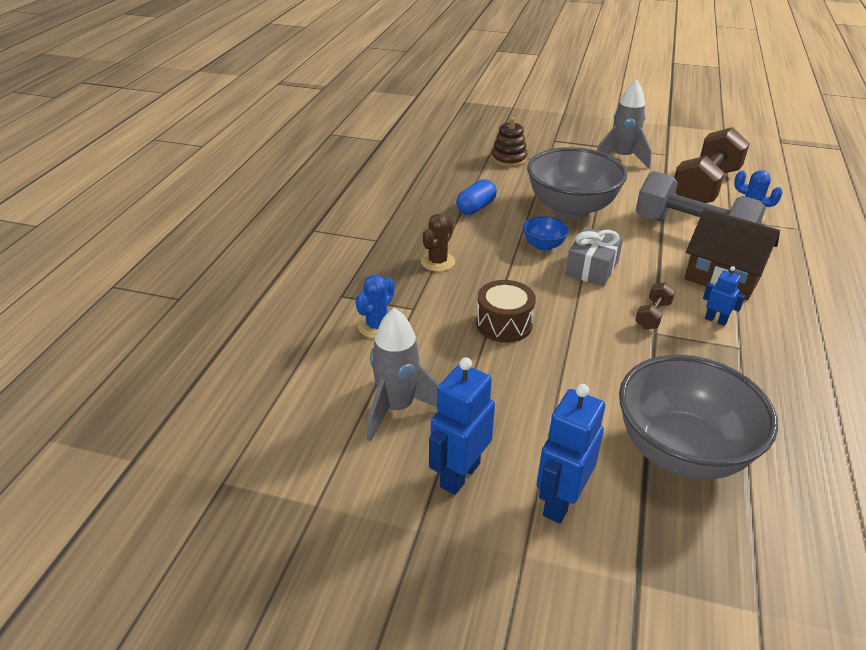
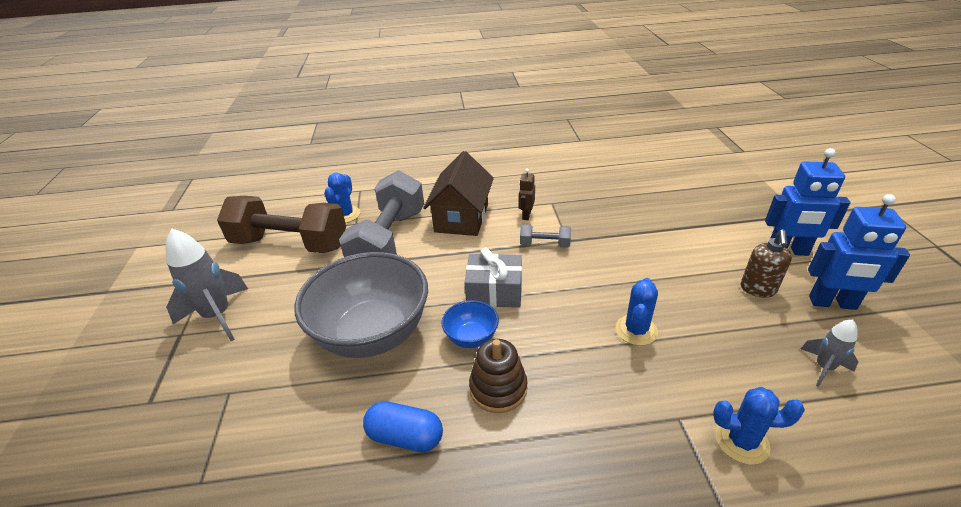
camera: 110 degrees left, 0 degrees up
grey rocket [367,308,439,441] -> grey rocket [801,319,858,387], size x0.54
brown cactus [421,214,455,272] -> none
brown drum [476,280,536,343] -> blue cactus [616,278,658,346]
brown stacking toy [492,117,527,167] -> brown stacking toy moved to [469,339,528,413]
grey bowl [619,355,778,480] -> none
brown dumbbell [635,282,675,330] -> grey dumbbell [520,224,571,248]
blue robot [703,266,745,326] -> brown robot [519,169,535,220]
none -> brown soap dispenser [741,229,792,298]

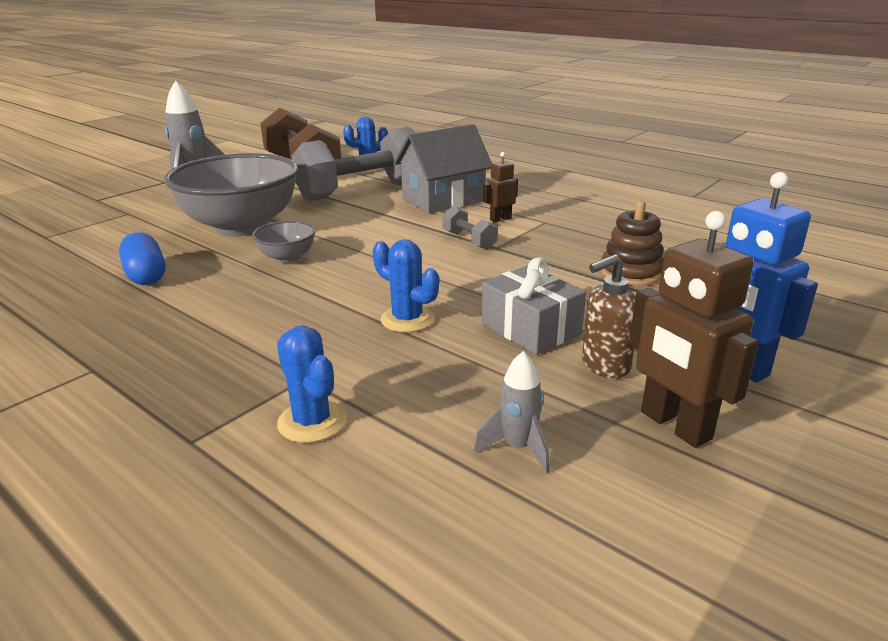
camera: 45 degrees right, 10 degrees down
brown house [423,151,494,236] -> grey house [394,124,492,214]
blue bowl [441,300,499,348] -> grey bowl [252,221,316,263]
grey gift [464,247,522,308] -> grey gift moved to [482,257,586,355]
brown stacking toy [469,339,528,413] -> brown stacking toy moved to [601,200,664,286]
blue cactus [616,278,658,346] -> blue cactus turned 60 degrees clockwise [373,239,439,332]
blue robot [808,194,910,310] -> brown robot [629,211,759,448]

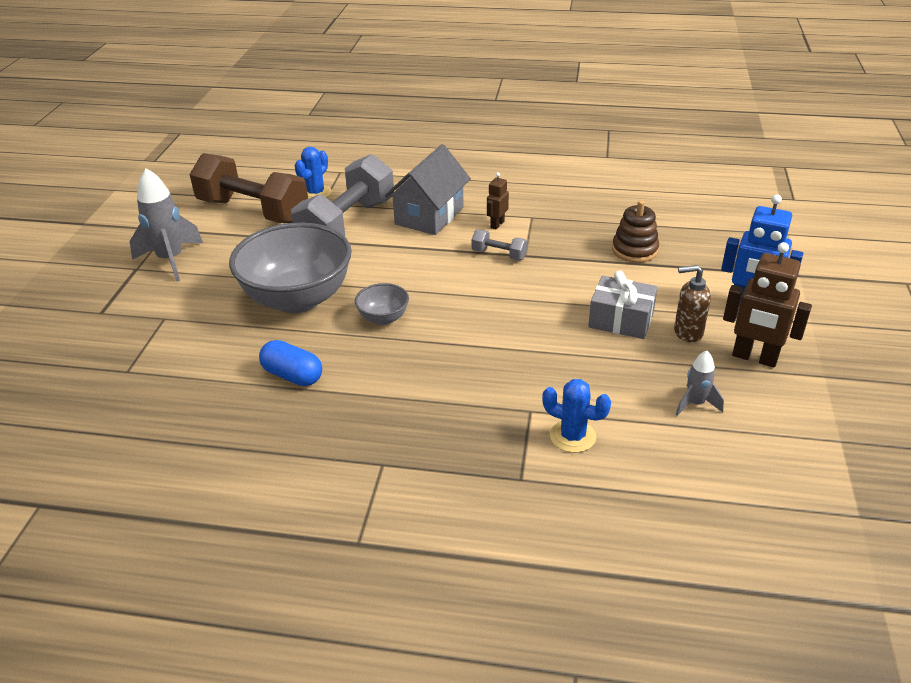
camera: 30 degrees left, 10 degrees up
blue cactus [373,239,439,332] -> none
brown soap dispenser [582,254,636,379] -> brown soap dispenser turned 60 degrees clockwise [674,265,711,343]

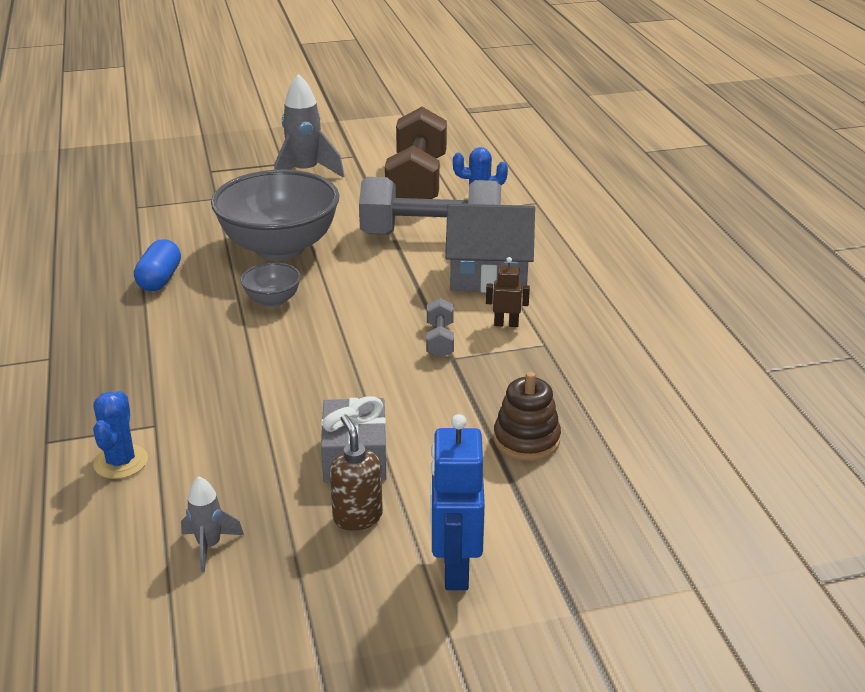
camera: 65 degrees right, 5 degrees down
brown robot [723,242,812,367] -> none

